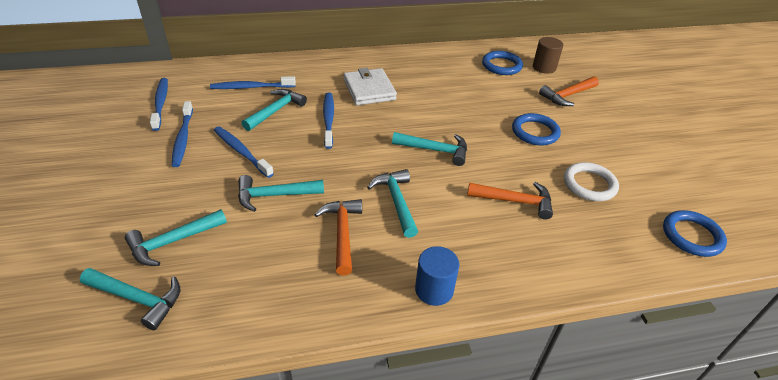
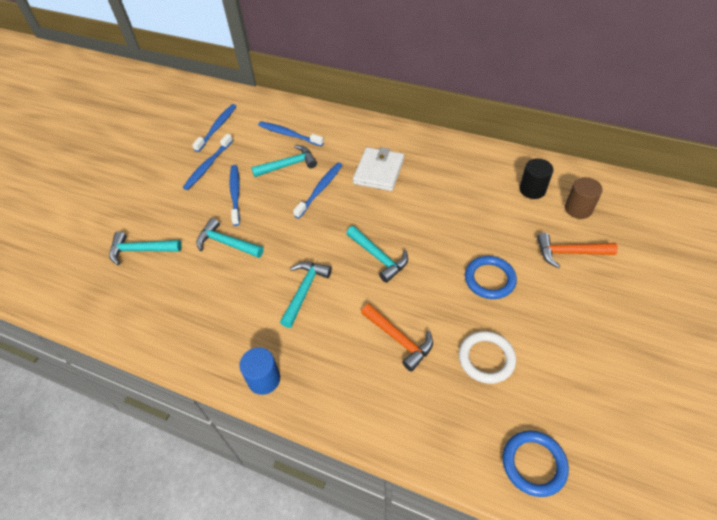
camera: 40 degrees right, 10 degrees up
turquoise hammer [80,268,181,330] -> none
orange hammer [314,199,362,275] -> none
blue ring [482,51,523,75] -> black cylinder [519,158,553,199]

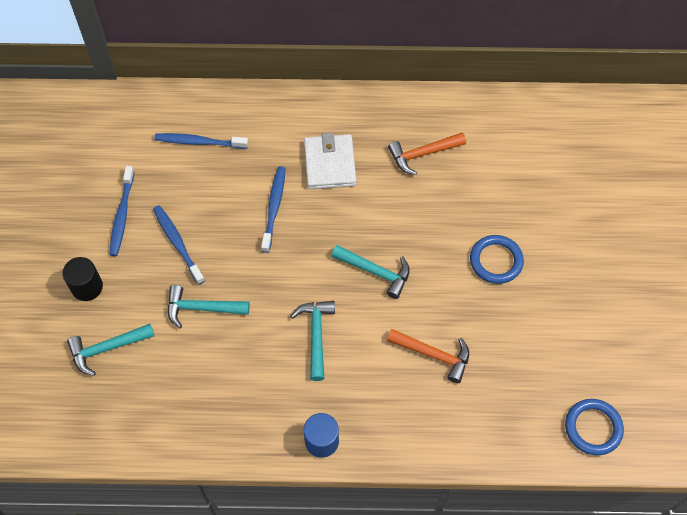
camera: 25 degrees left, 10 degrees up
blue toothbrush [192,104,236,152] -> none
turquoise hammer [251,145,317,177] -> none
white ring [459,331,516,384] -> none
black cylinder [519,158,553,199] -> black cylinder moved to [62,257,103,301]
orange hammer [537,233,618,268] -> orange hammer moved to [388,133,466,175]
brown cylinder [565,177,603,219] -> none

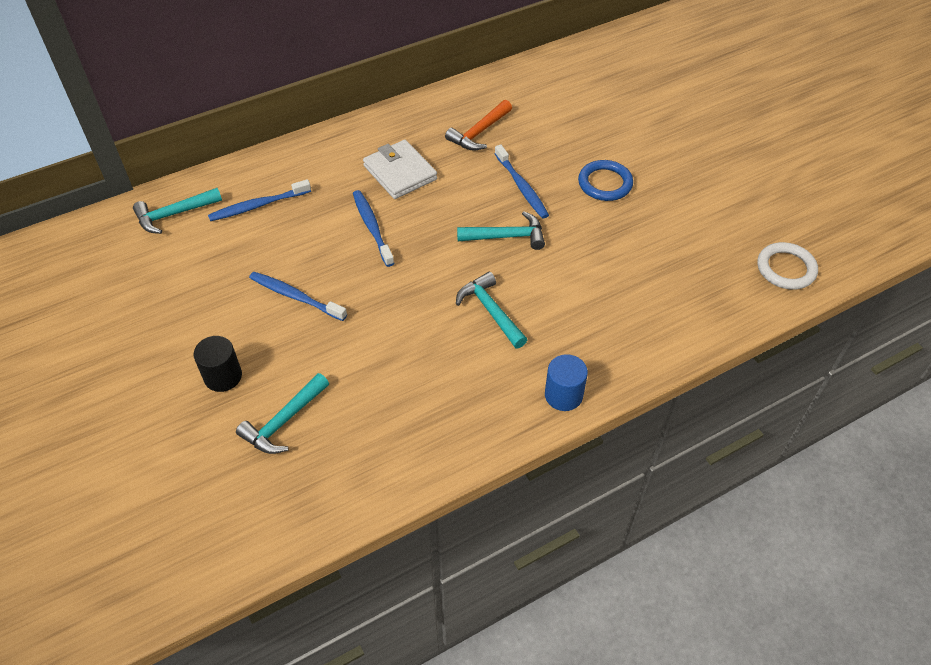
camera: 30 degrees left, 10 degrees down
blue toothbrush [109,166,135,256] -> blue toothbrush moved to [495,144,549,219]
turquoise hammer [168,285,250,328] -> turquoise hammer moved to [133,188,222,234]
orange hammer [387,329,469,383] -> none
blue ring [565,399,624,455] -> white ring [758,242,818,290]

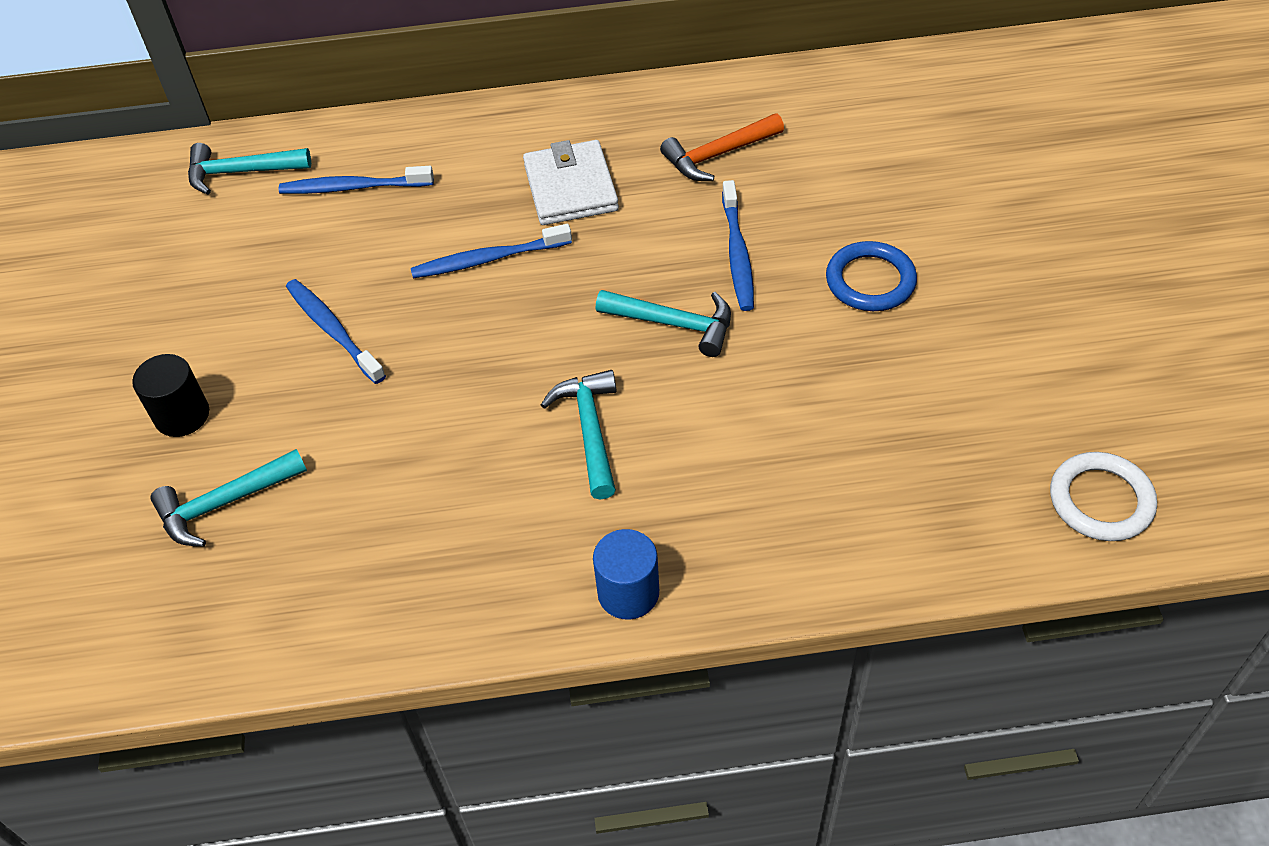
camera: 25 degrees right, 0 degrees up
blue toothbrush [353,190,394,267] -> blue toothbrush turned 105 degrees counterclockwise [411,224,572,278]

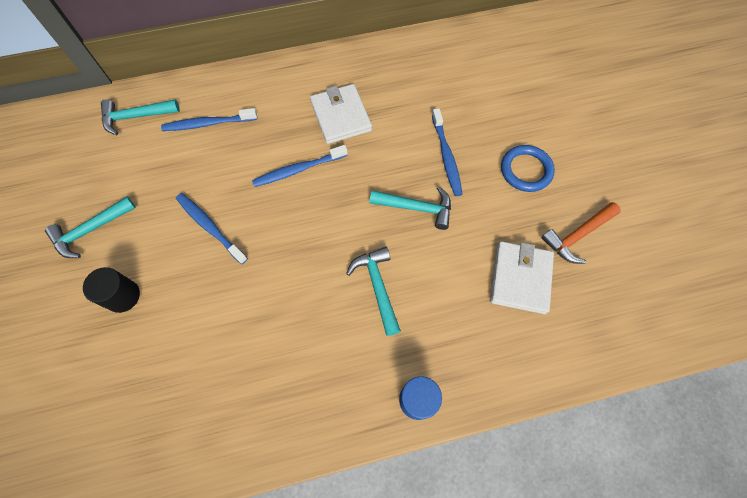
camera: 10 degrees left, 15 degrees up
turquoise hammer [150,449,307,547] -> turquoise hammer moved to [45,197,136,258]
orange hammer [660,113,784,181] -> orange hammer moved to [541,202,621,264]
white ring [1050,452,1157,541] -> none
none -> white wallet [490,241,554,314]

